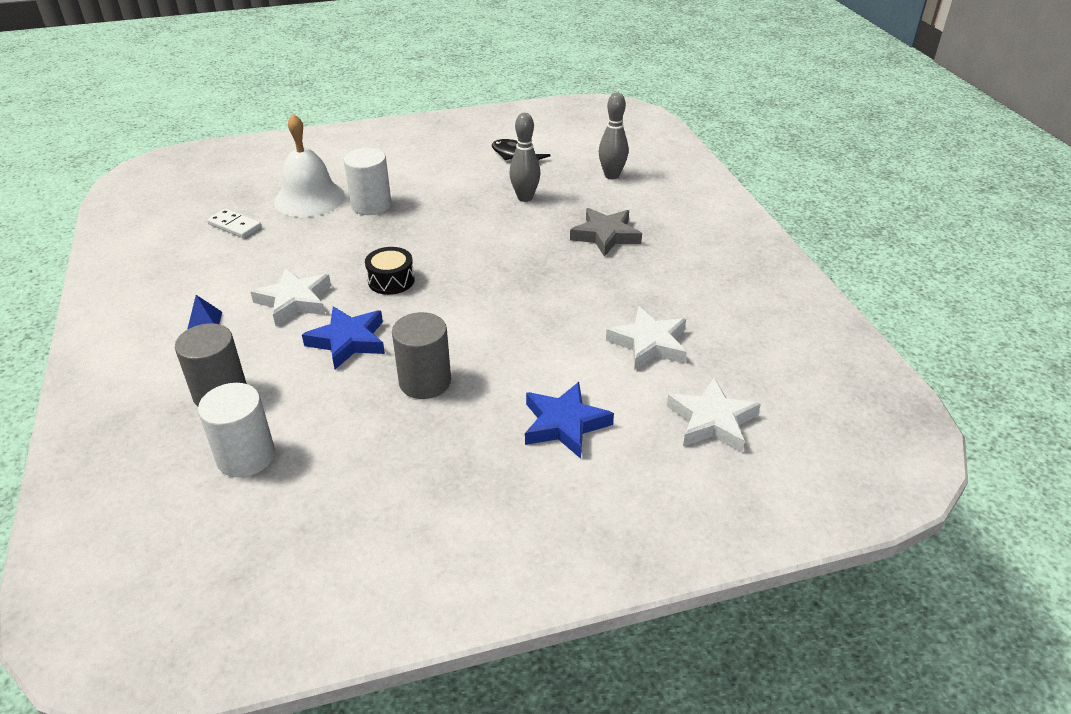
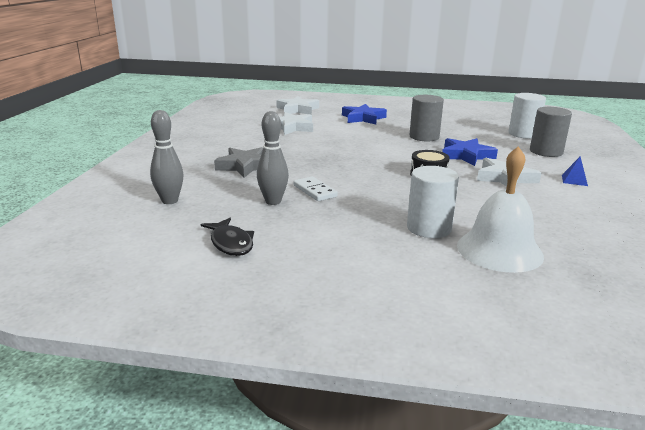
camera: 155 degrees left, 15 degrees down
white domino [207,209,261,238] -> white domino moved to [293,176,338,201]

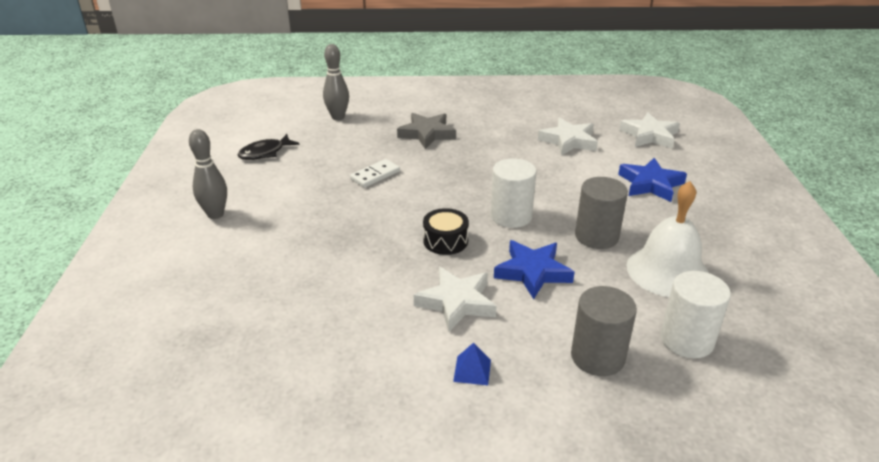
camera: 80 degrees right, 10 degrees up
grey bowling pin [257,111,289,205] -> grey bowling pin moved to [189,129,227,219]
white cylinder [407,166,459,238] -> white cylinder moved to [490,158,537,228]
white bell [457,146,544,273] -> white bell moved to [626,181,709,297]

